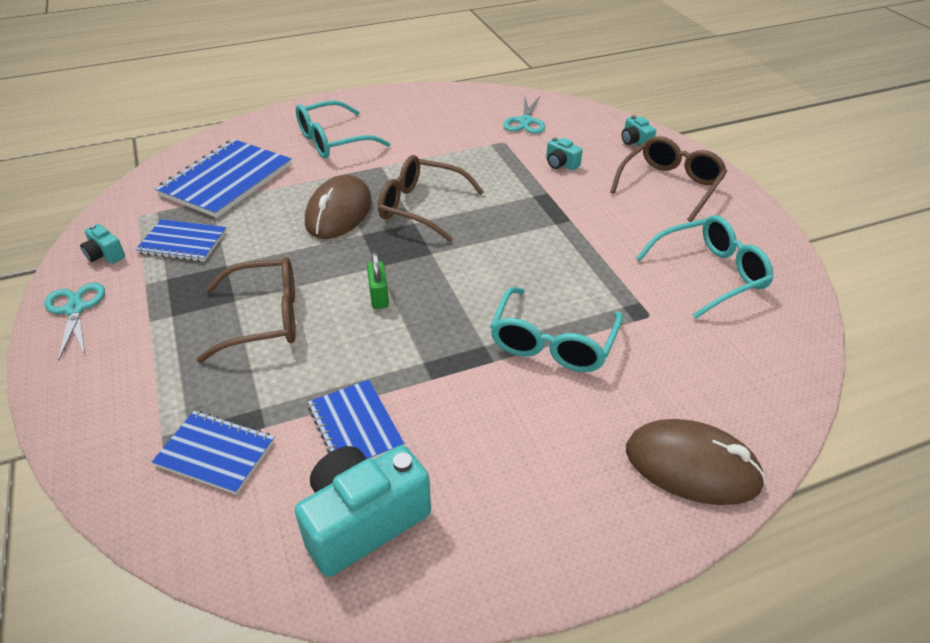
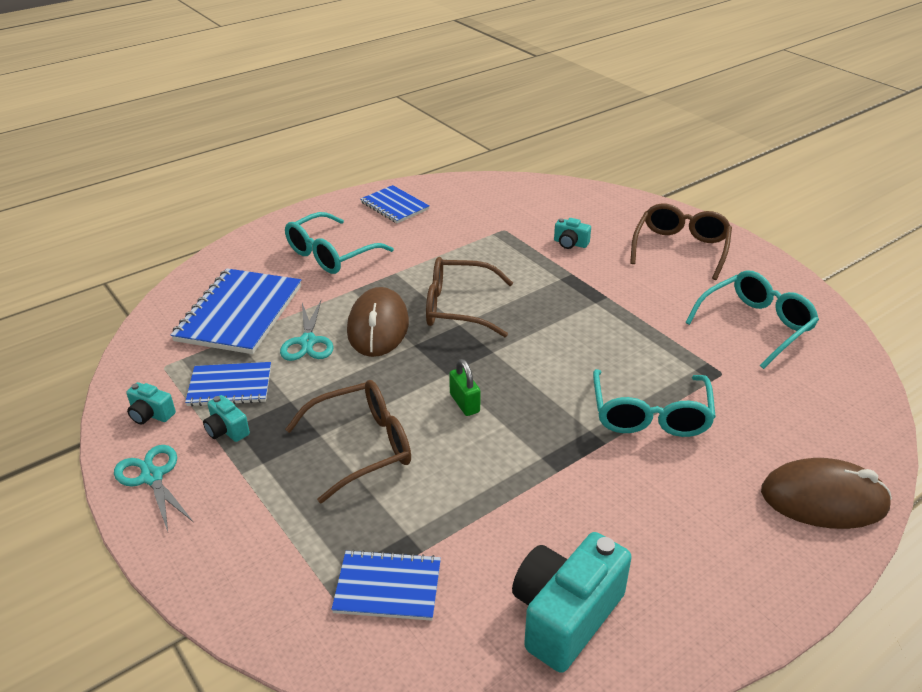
camera: 15 degrees left, 5 degrees down
blue notebook [308,380,405,459] -> blue notebook moved to [361,185,429,223]
turquoise scissors [503,96,545,134] -> turquoise scissors moved to [280,301,334,361]
turquoise camera [622,115,656,146] -> turquoise camera moved to [203,395,250,442]

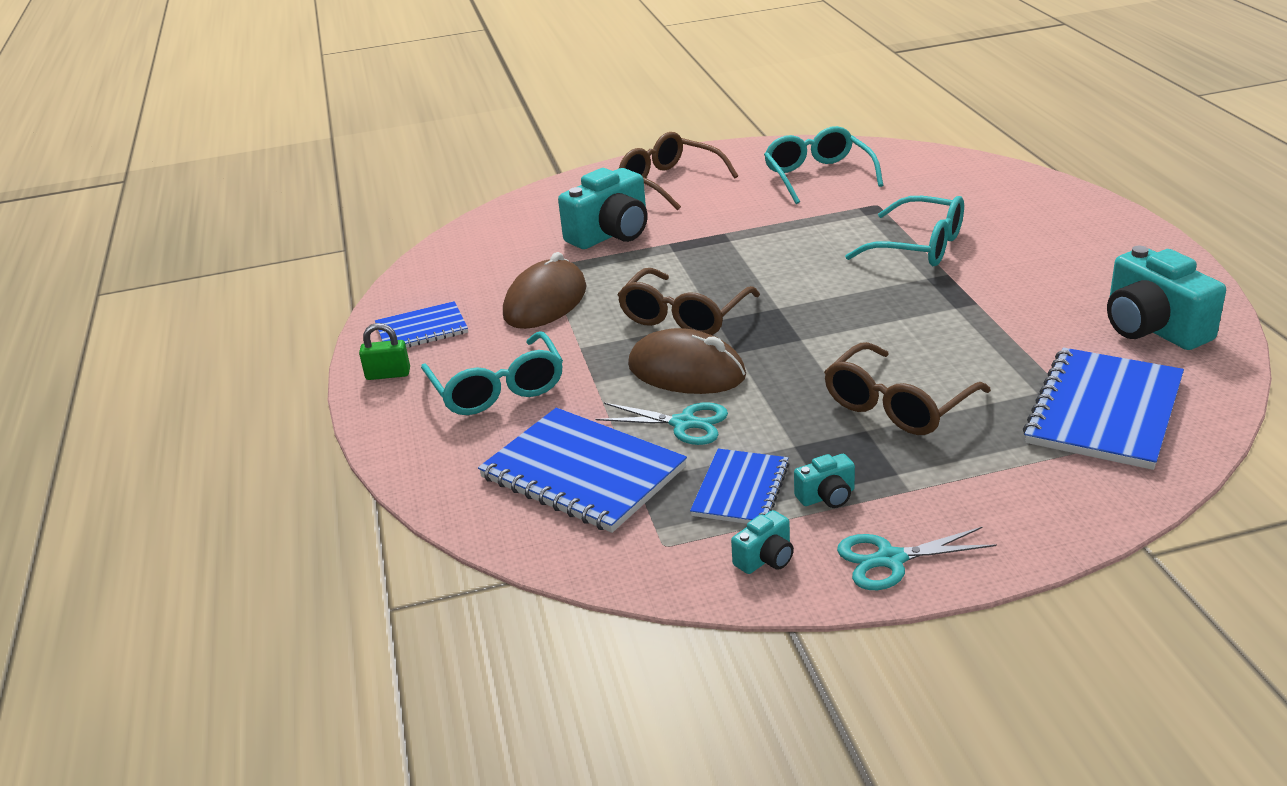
camera: 65 degrees left, 5 degrees down
brown glasses [285,380,411,504] -> brown glasses turned 135 degrees counterclockwise [824,342,991,435]
blue notebook [331,549,441,621] -> blue notebook [1023,347,1184,470], size x1.70
green padlock [449,359,481,416] -> green padlock moved to [359,323,410,380]
turquoise camera [554,218,591,249] -> turquoise camera [558,168,648,249], size x2.12
brown mouse [761,458,892,529] -> brown mouse moved to [503,252,587,329]

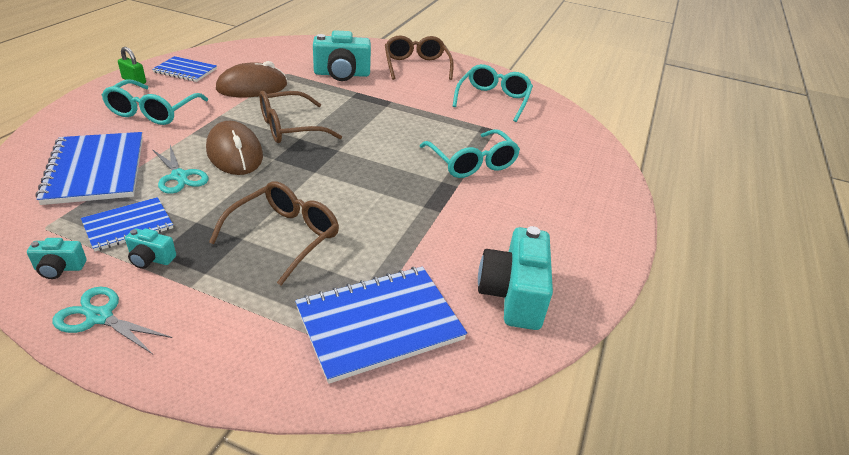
camera: 30 degrees right, 5 degrees up
brown glasses [824,342,991,435] -> brown glasses turned 135 degrees clockwise [209,181,339,285]

